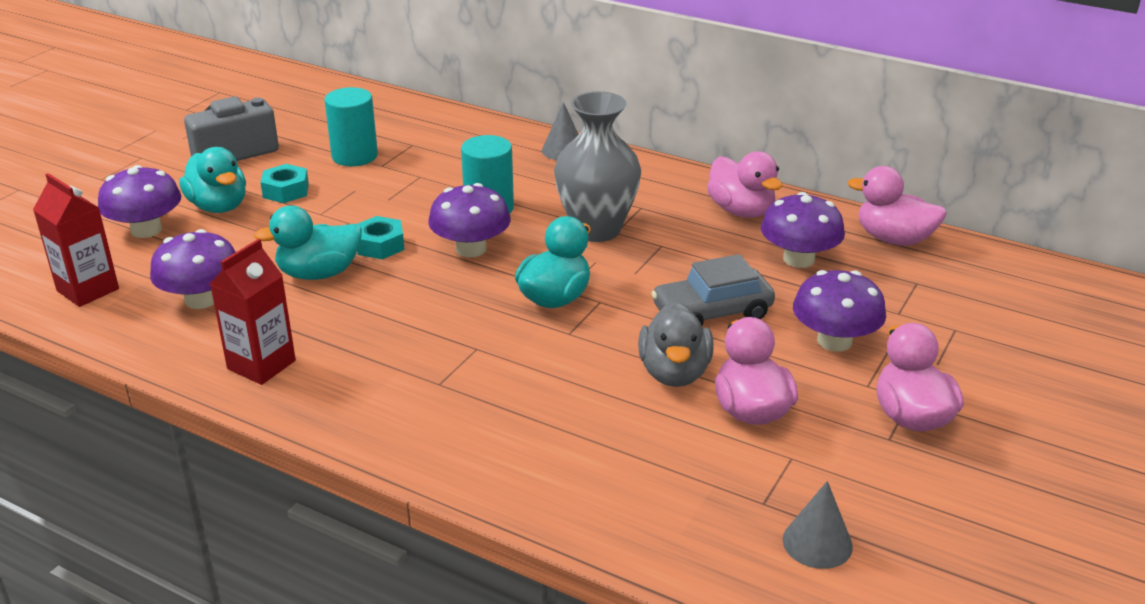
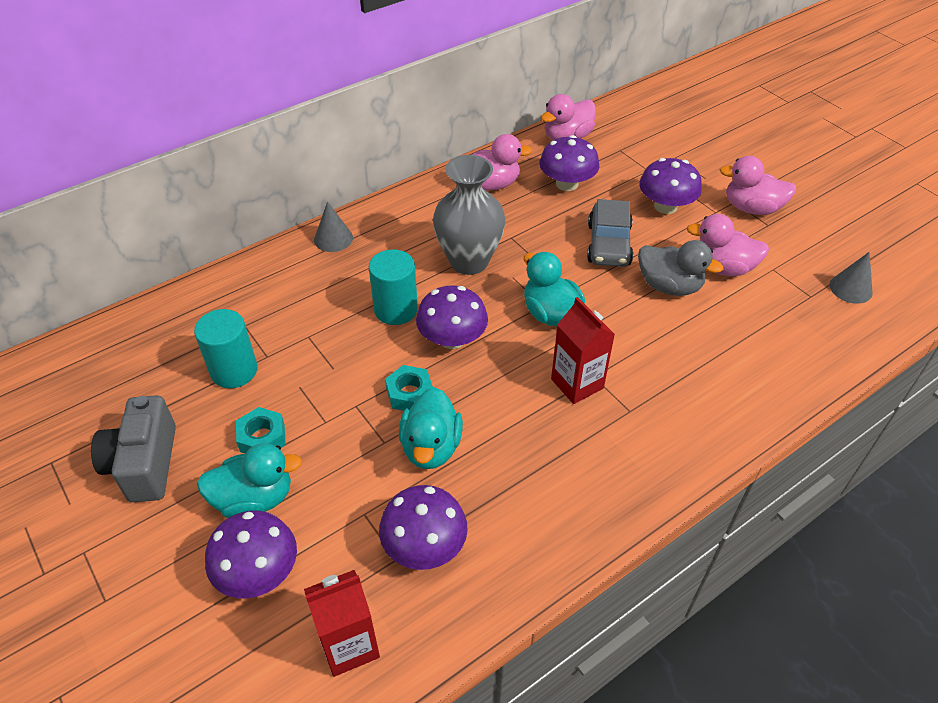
camera: 65 degrees left, 15 degrees up
red carton [210,239,296,385] -> red carton moved to [551,297,615,404]

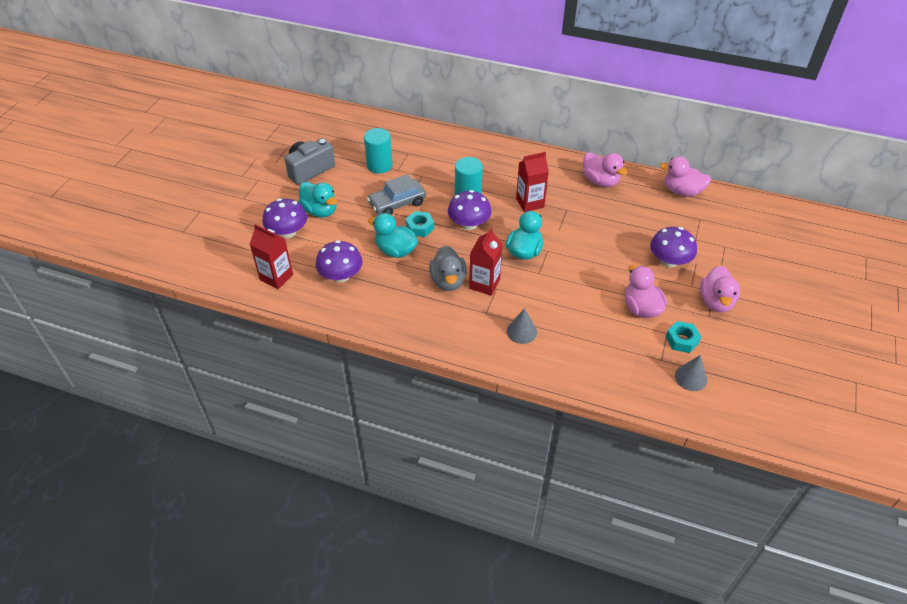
camera: 55 degrees right, 0 degrees up
turquoise nut [236,407,286,454] -> turquoise nut moved to [665,321,701,353]
grey cone [314,202,353,252] -> grey cone moved to [507,308,537,344]
turquoise duck [399,387,463,469] -> turquoise duck turned 60 degrees clockwise [368,213,418,258]
grey vase [433,155,506,275] -> red carton [516,152,549,212]
purple mushroom [539,135,599,191] -> none
grey car [587,199,633,267] -> grey car moved to [367,174,426,215]
grey duck [638,240,723,296] -> grey duck moved to [429,245,467,291]
pink duck [720,156,796,215] -> pink duck turned 150 degrees counterclockwise [700,266,740,312]

